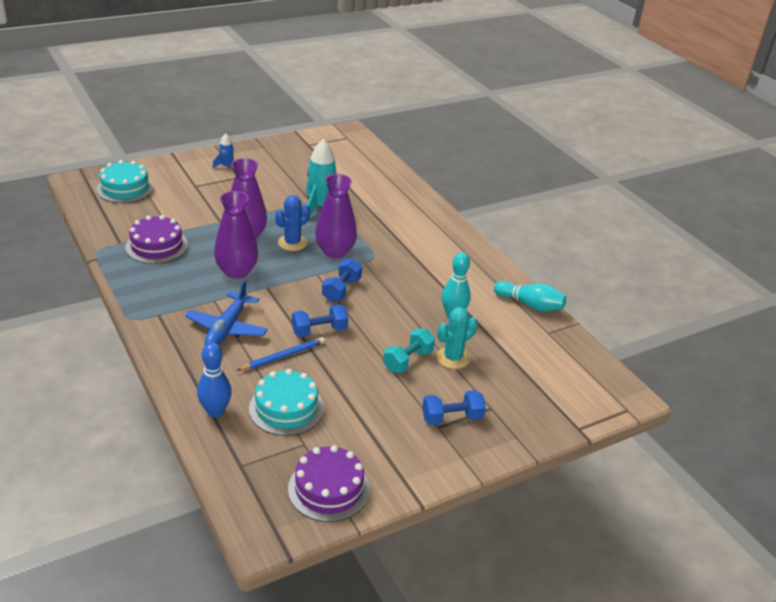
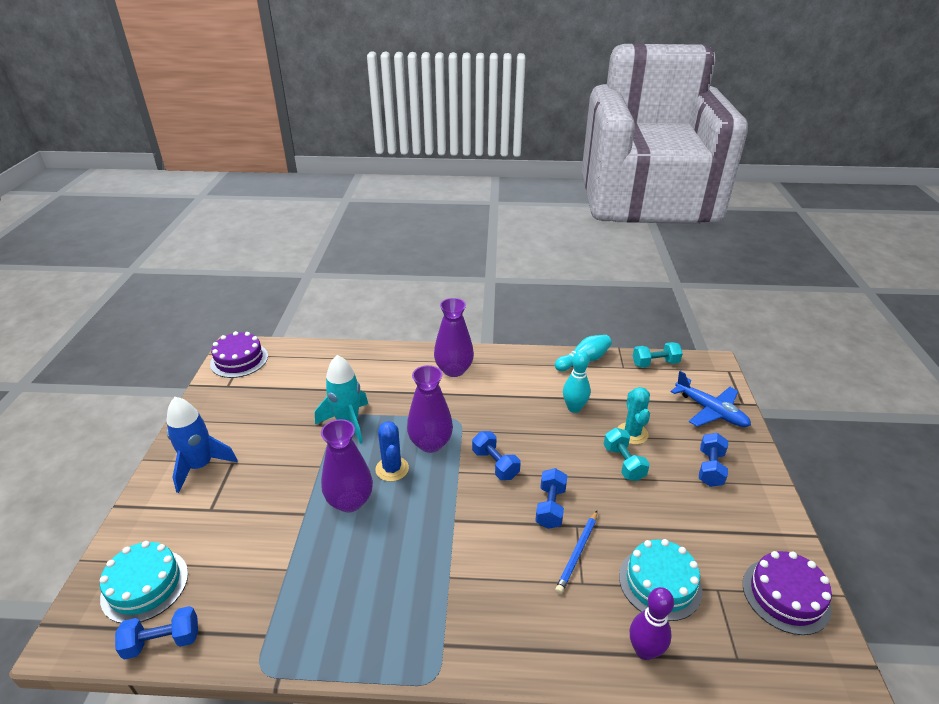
camera: 55 degrees left, 0 degrees up
purple cake [126,215,188,264] -> purple cake moved to [210,331,268,378]
blue plane [185,279,268,345] -> blue plane moved to [671,371,751,427]
blue bowling pin [197,343,232,417] -> purple bowling pin [630,587,674,660]
blue rocket [213,133,234,171] -> blue rocket [166,397,238,493], size x1.92
purple vase [214,191,258,279] -> purple vase moved to [434,298,474,377]
blue pencil [237,337,325,371] -> blue pencil turned 150 degrees counterclockwise [555,511,597,594]
none -> blue dumbbell [115,606,198,660]
none -> turquoise dumbbell [633,342,683,368]

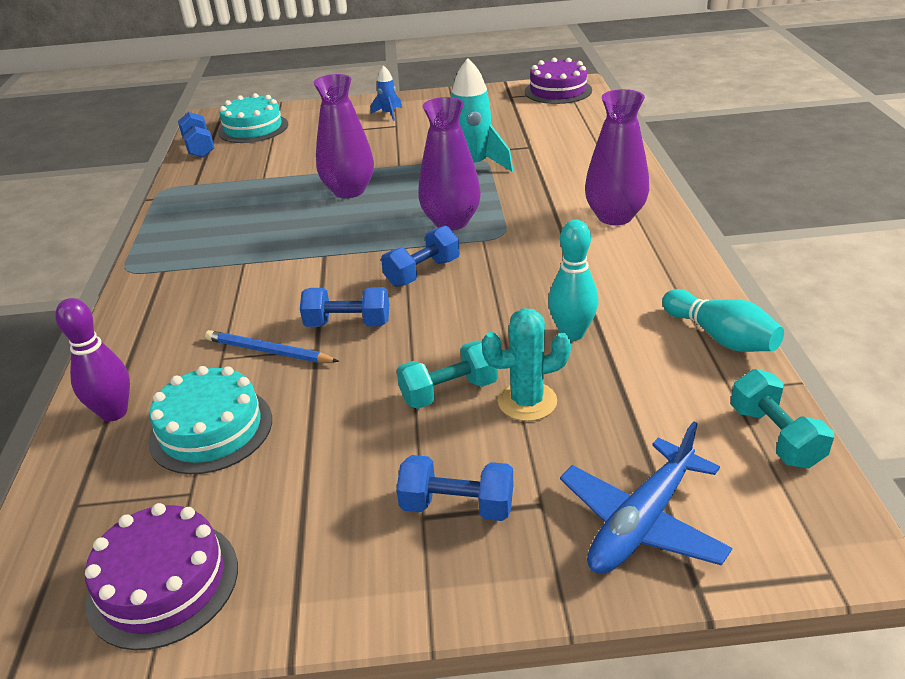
camera: 85 degrees right, 0 degrees up
blue rocket [166,397,238,493] -> blue rocket [371,65,402,121], size x0.52
blue cactus [375,421,409,482] -> none

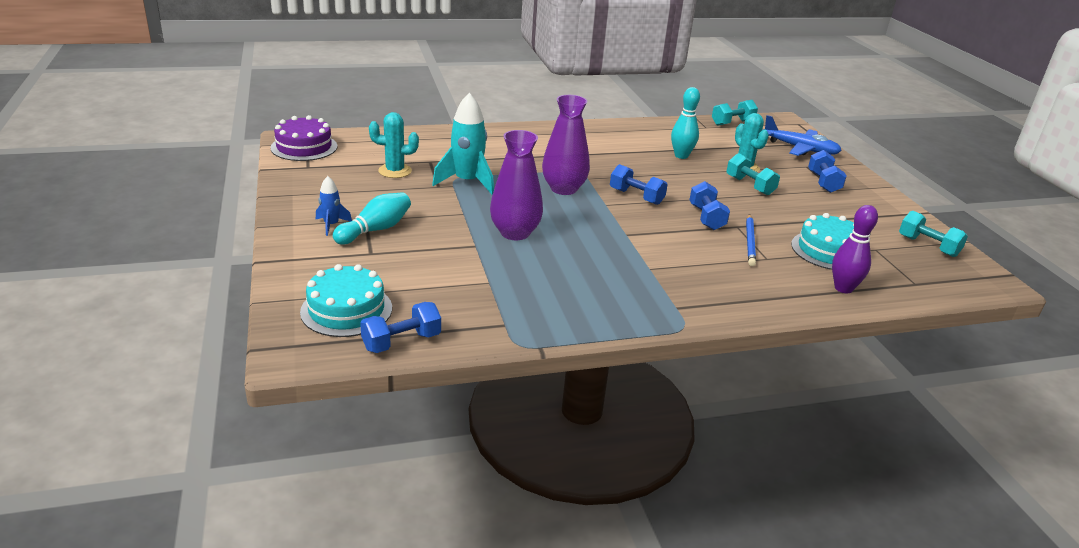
camera: 105 degrees left, 5 degrees down
purple cake [85,503,238,650] -> turquoise dumbbell [899,211,968,257]
purple vase [585,89,649,225] -> none
turquoise bowling pin [662,289,784,352] -> turquoise bowling pin moved to [333,192,411,245]
none -> turquoise cactus [369,112,419,178]

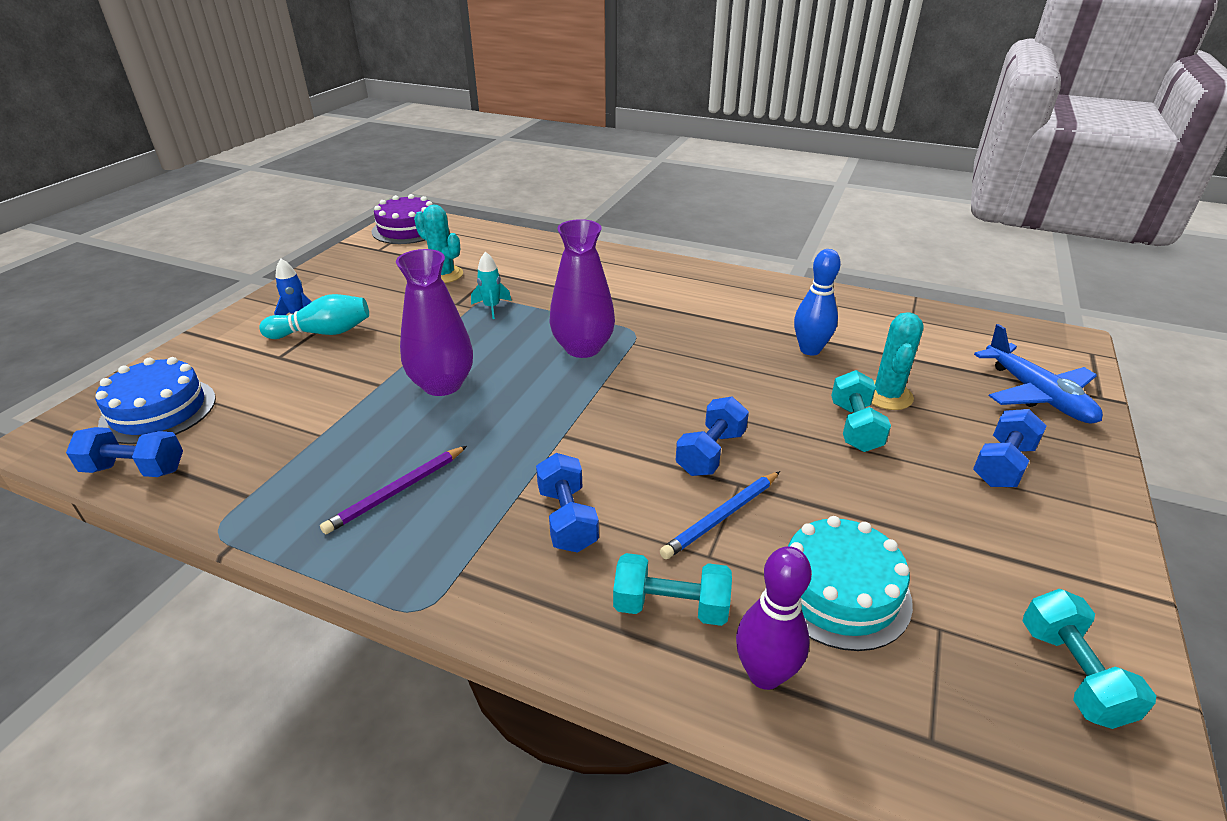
camera: 40 degrees right, 5 degrees up
turquoise cake [300,264,392,337] -> blue cake [95,357,216,444]
turquoise rocket [432,93,494,195] -> turquoise rocket [471,251,511,319], size x0.52
blue dumbbell [610,164,668,205] -> blue dumbbell moved to [536,453,599,553]
turquoise bowling pin [671,87,700,159] -> blue bowling pin [794,249,841,356]
turquoise dumbbell [712,100,758,126] -> turquoise dumbbell moved to [613,553,732,626]
none -> purple pencil [320,446,467,534]

